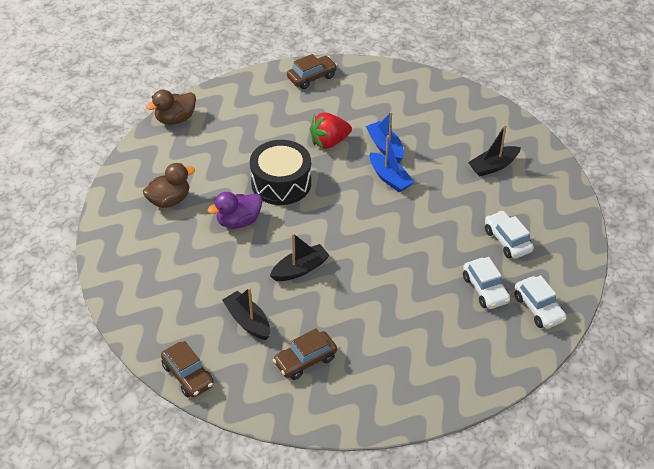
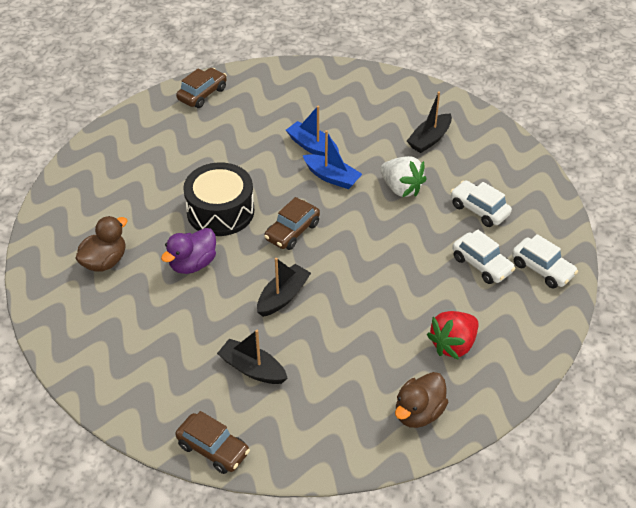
camera: 20 degrees left, 0 degrees up
brown duck [146,90,196,125] -> brown duck moved to [395,372,448,428]
brown car [273,328,337,380] -> brown car moved to [264,197,320,250]
red strawberry [310,112,352,149] -> red strawberry moved to [427,311,478,360]
none -> white strawberry [380,156,427,197]

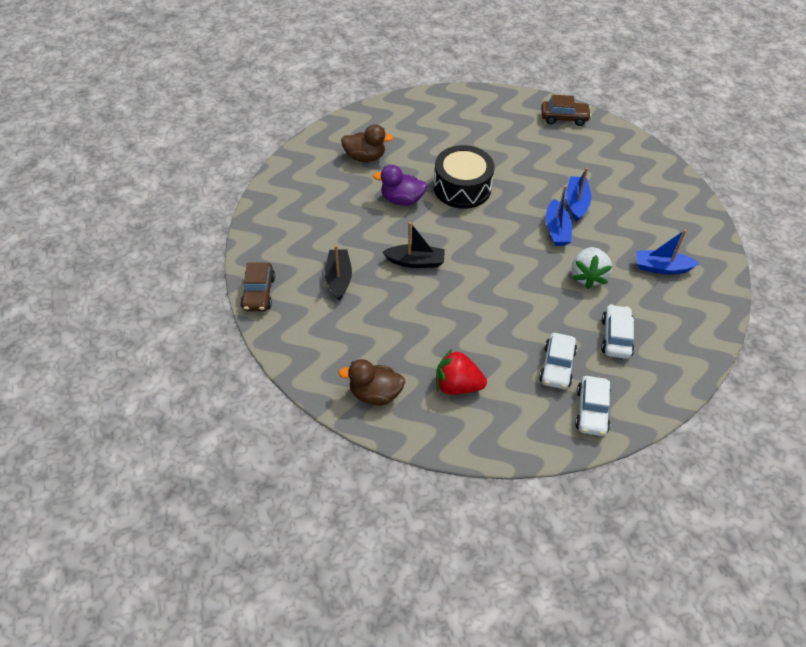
camera: 55 degrees right, 5 degrees up
brown car [264,197,320,250] -> none
black boat [407,92,452,153] -> blue boat [636,229,700,274]

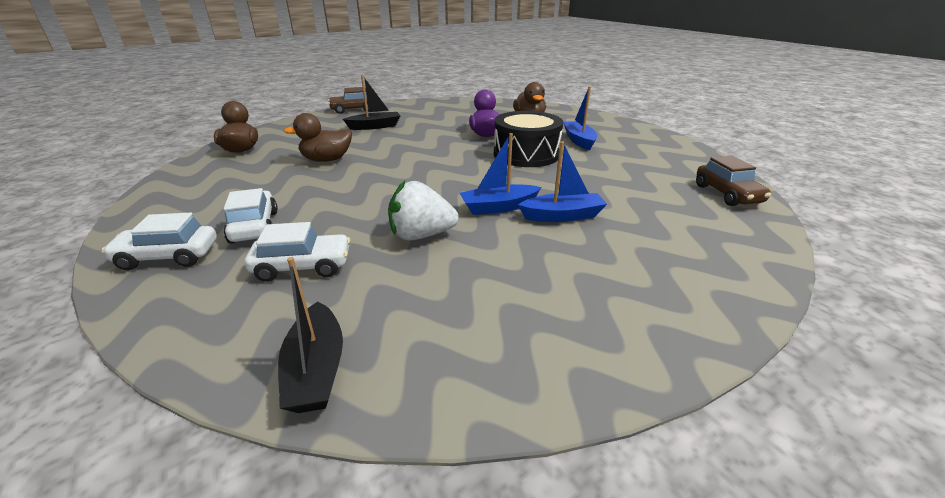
camera: 75 degrees right, 20 degrees down
black boat [383,222,445,268] -> black boat moved to [278,257,343,413]
red strawberry [436,349,487,395] -> none
white car [539,333,577,389] -> white car turned 75 degrees clockwise [223,188,278,243]
blue boat [636,229,700,274] -> blue boat moved to [563,86,597,150]
none -> brown duck [284,113,352,162]

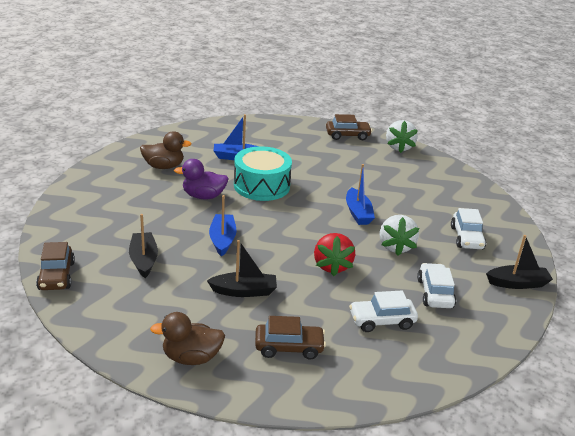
camera: 85 degrees left, 0 degrees up
white car [101,213,217,270] -> white car moved to [451,208,486,249]
brown duck [284,113,352,162] -> black boat [207,240,277,297]
black drum [494,111,563,167] -> turquoise drum [234,146,292,201]
blue boat [518,141,607,222] -> blue boat moved to [209,195,236,257]
none -> brown car [255,316,326,360]
none -> red strawberry [314,233,355,276]
none -> white strawberry [386,120,418,153]

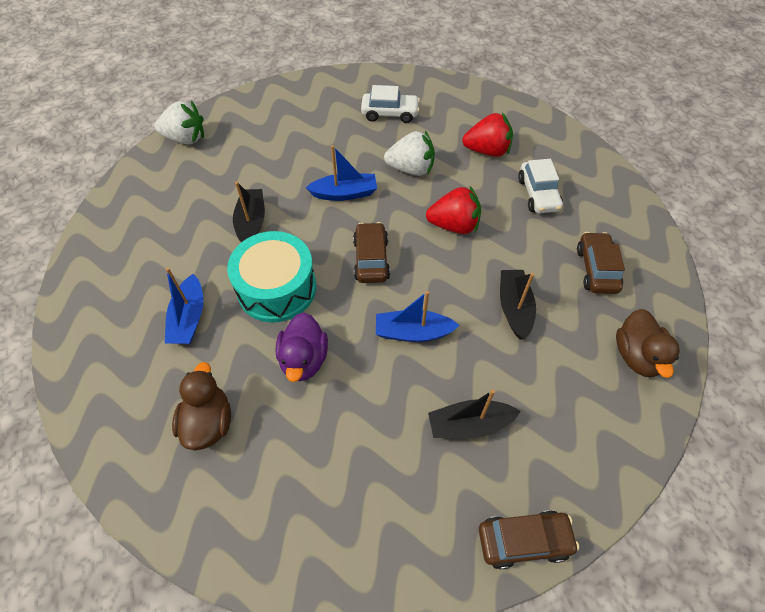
camera: 85 degrees left, 25 degrees up
brown car [326,114,372,140] -> brown car moved to [353,222,390,283]
white car [417,263,456,308] -> red strawberry [462,112,513,157]
black boat [486,235,553,289] -> black boat moved to [233,182,265,242]

